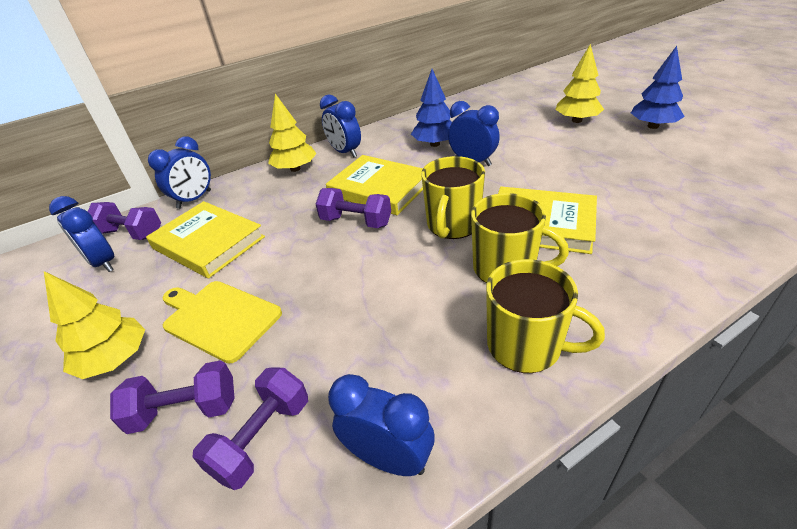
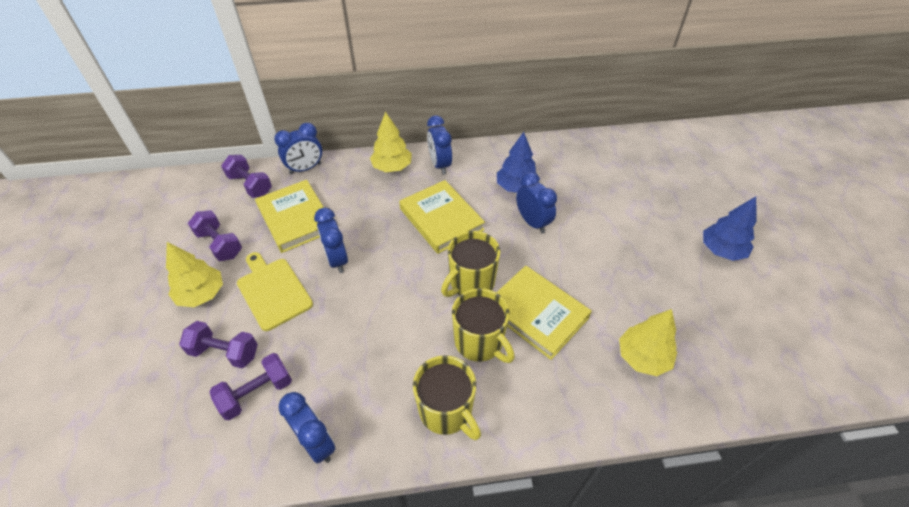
camera: 20 degrees right, 10 degrees up
blue clock [49,196,115,272] -> blue clock moved to [314,208,348,273]
purple dumbbell [316,188,391,228] -> purple dumbbell moved to [188,210,242,261]
yellow tree [555,44,604,123] -> yellow tree moved to [619,309,677,376]

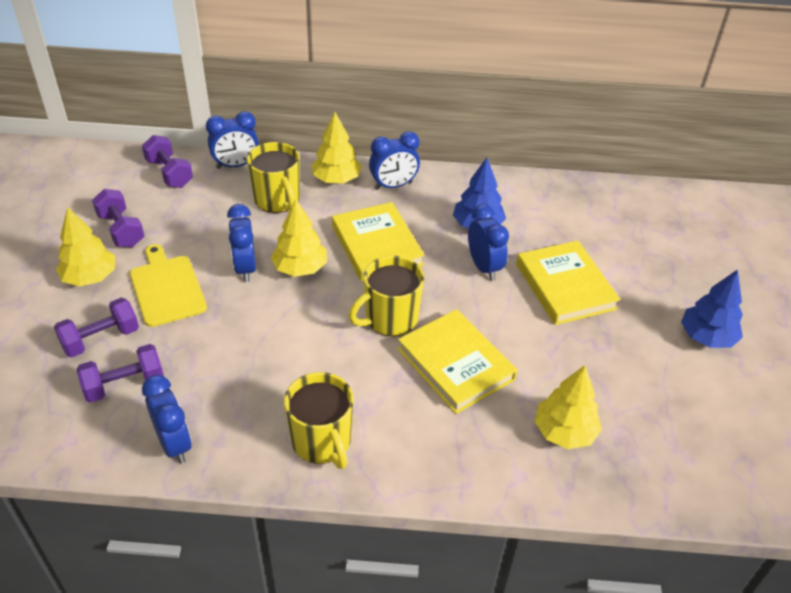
camera: 10 degrees right, 5 degrees down
purple dumbbell [179,321,258,368] -> purple dumbbell turned 60 degrees counterclockwise [54,298,139,357]
yellow book [255,180,324,253] -> yellow book moved to [516,241,621,325]
blue clock [427,115,452,175] -> blue clock turned 105 degrees counterclockwise [369,131,420,190]
yellow mug [452,288,515,363] -> yellow mug moved to [247,142,300,213]
none -> yellow tree [270,199,327,277]

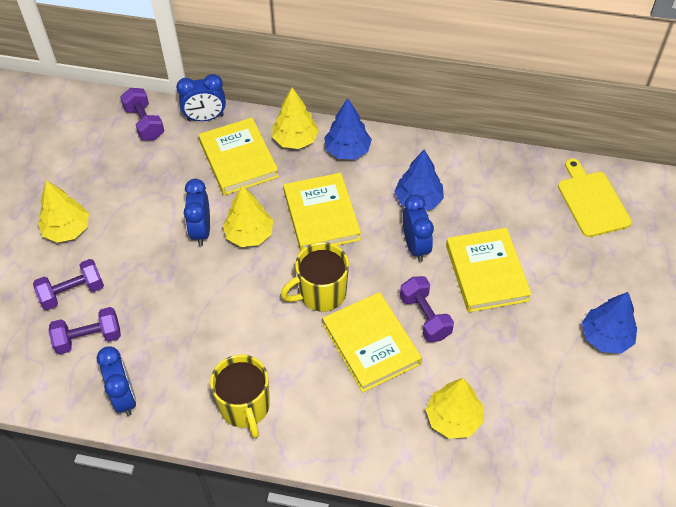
camera: 10 degrees right, 10 degrees up
purple dumbbell [92,189,144,247] -> purple dumbbell moved to [400,276,454,342]
yellow cutting board [130,244,207,327] -> yellow cutting board moved to [558,159,632,237]
yellow mug [247,142,300,213] -> yellow book [199,118,279,195]
blue clock [369,131,420,190] -> blue tree [324,98,372,160]

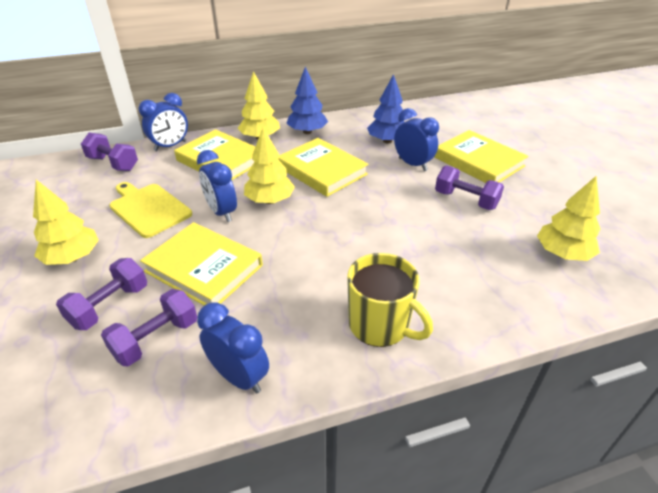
camera: 30 degrees left, 15 degrees down
yellow mug [281,242,349,312] -> none
yellow book [322,292,422,392] -> yellow book moved to [140,222,263,305]
yellow cutting board [558,159,632,237] -> yellow cutting board moved to [109,182,192,238]
blue tree [582,292,637,354] -> none

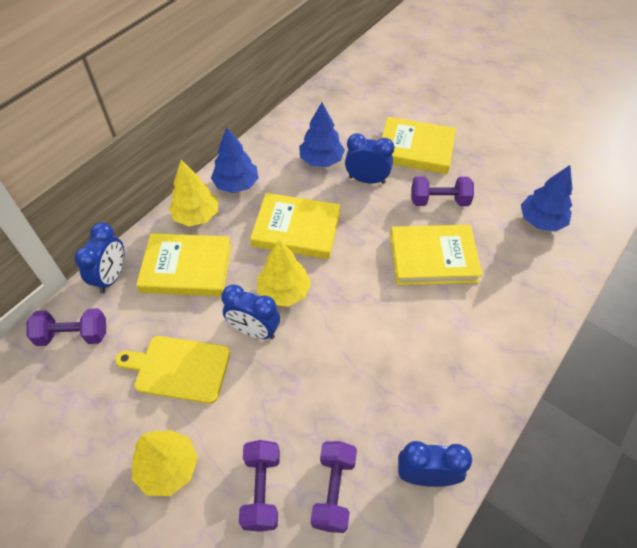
camera: 35 degrees left, 15 degrees up
yellow book [140,222,263,305] -> yellow book moved to [390,225,482,285]
yellow mug [347,253,433,347] -> none
yellow tree [537,176,600,261] -> blue tree [521,165,572,232]

